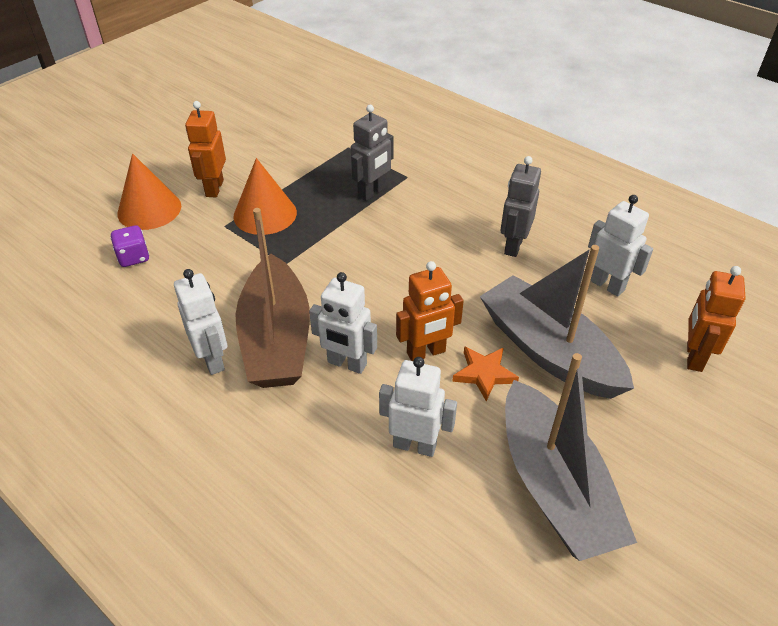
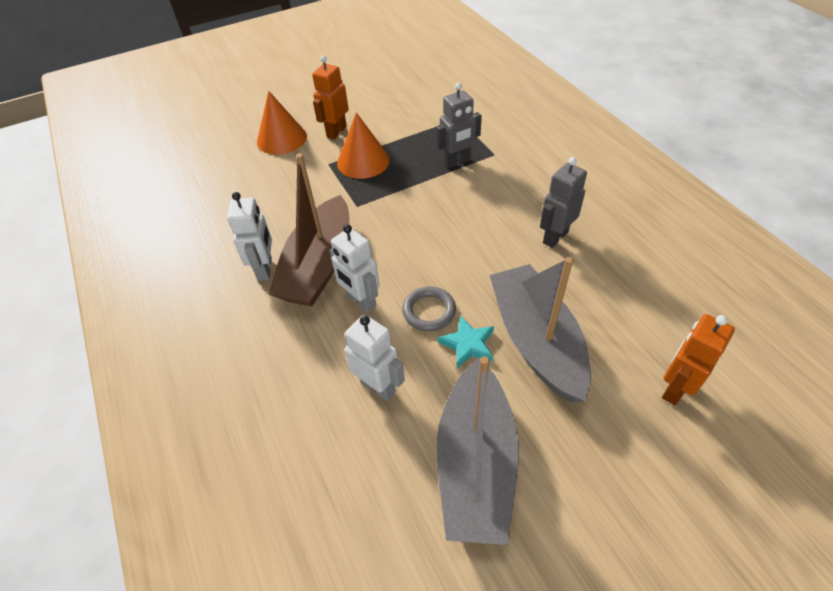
camera: 25 degrees right, 5 degrees up
purple dice [110,225,149,267] -> none
orange robot [396,261,464,361] -> grey ring [402,287,456,331]
orange star [452,346,519,401] -> turquoise star [438,316,494,368]
white robot [588,195,653,297] -> none

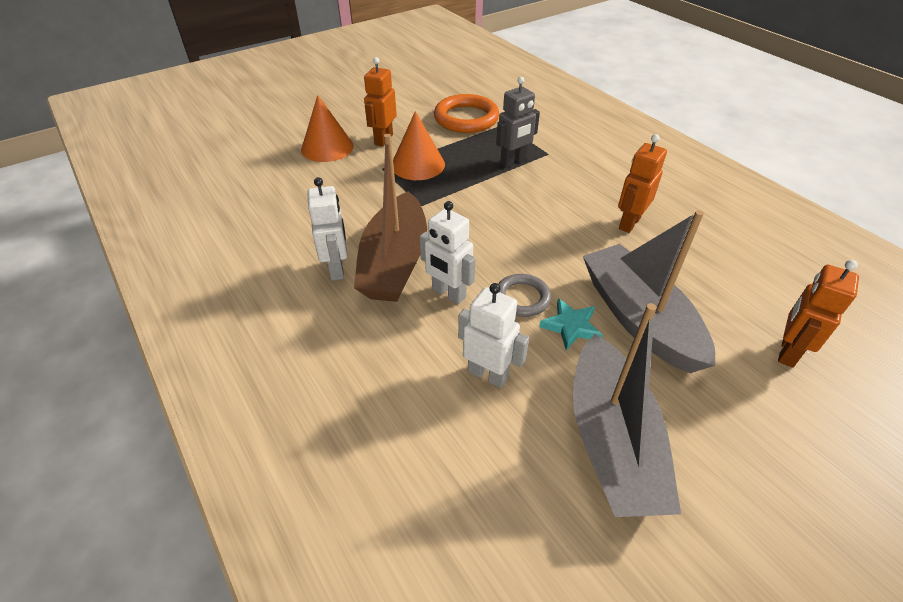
camera: 10 degrees left, 5 degrees down
grey robot [540,157,587,248] -> orange robot [618,134,667,233]
none -> orange ring [434,94,499,133]

